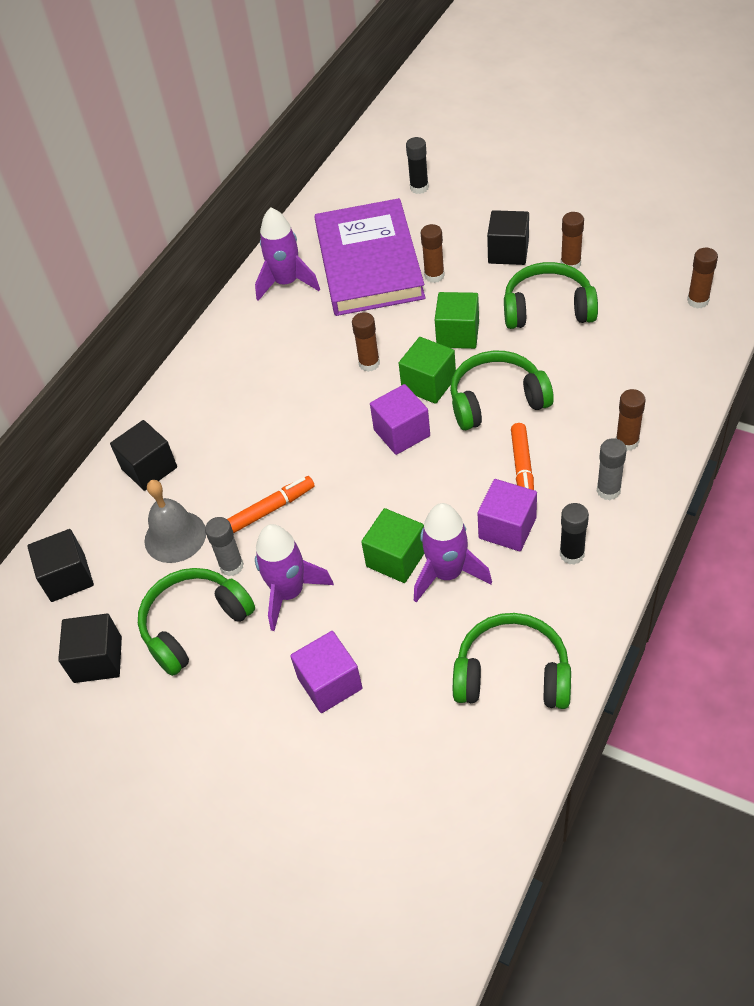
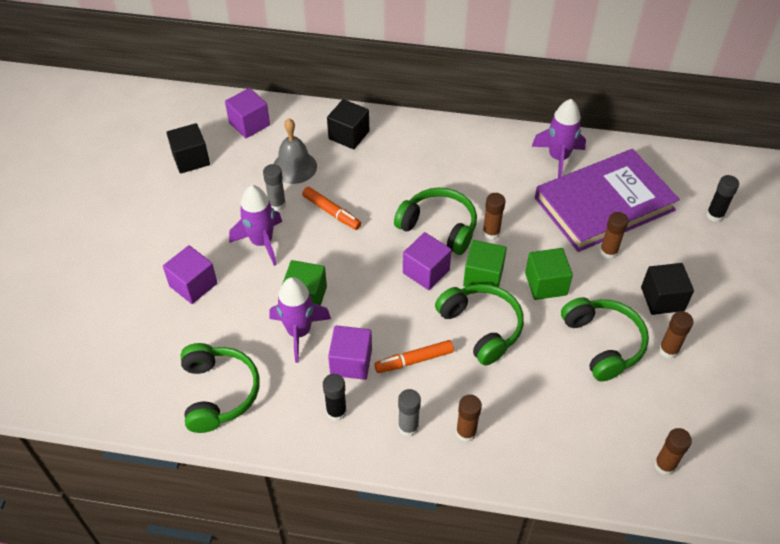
camera: 65 degrees right, 0 degrees up
black cube [27,529,94,602] -> purple cube [225,88,270,138]
green headphones [138,568,255,676] -> green headphones moved to [394,188,477,255]

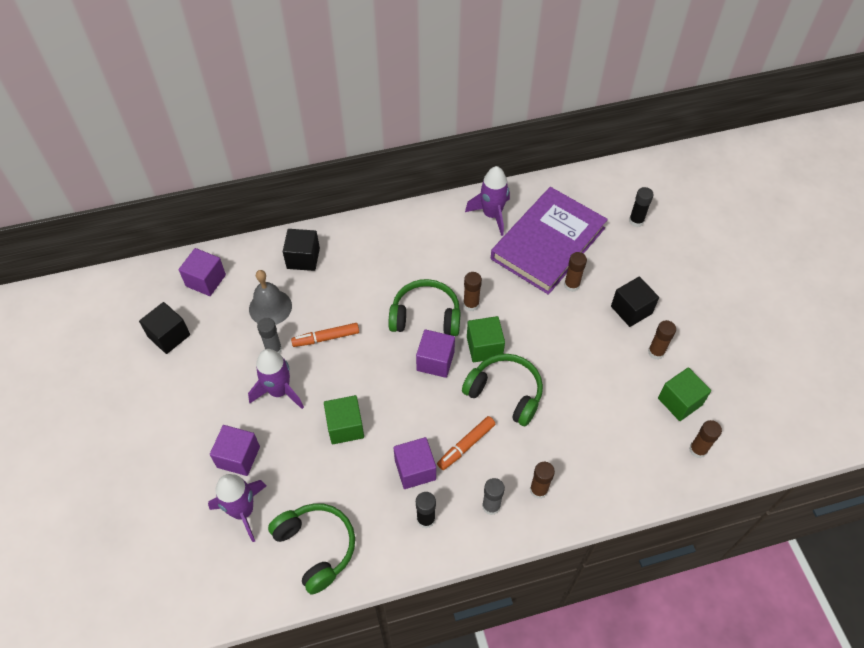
camera: 25 degrees left, 5 degrees up
purple rocket [270,277,331,363] -> purple rocket moved to [208,474,266,542]
orange marker [302,187,361,230] -> orange marker turned 150 degrees clockwise [291,323,359,347]
green cube [525,248,573,300] -> green cube moved to [658,367,711,421]
green headphones [561,297,649,382] -> none

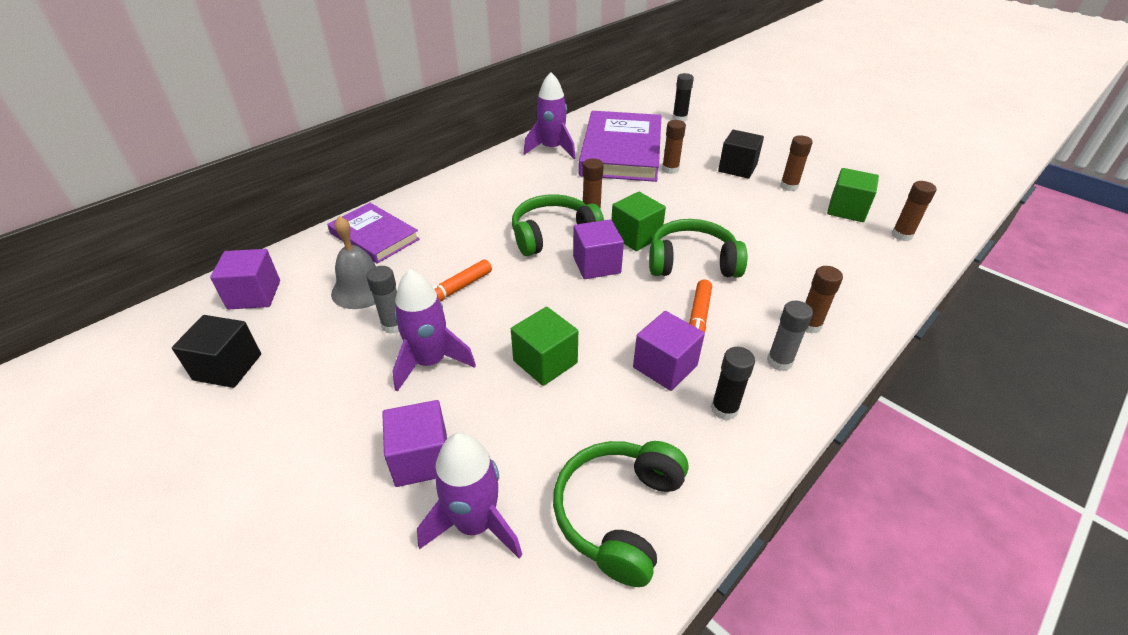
camera: 30 degrees left, 15 degrees down
green headphones [268,503,355,594] -> green headphones turned 90 degrees counterclockwise [553,441,688,587]
black cube [283,229,320,271] -> purple book [327,203,420,264]

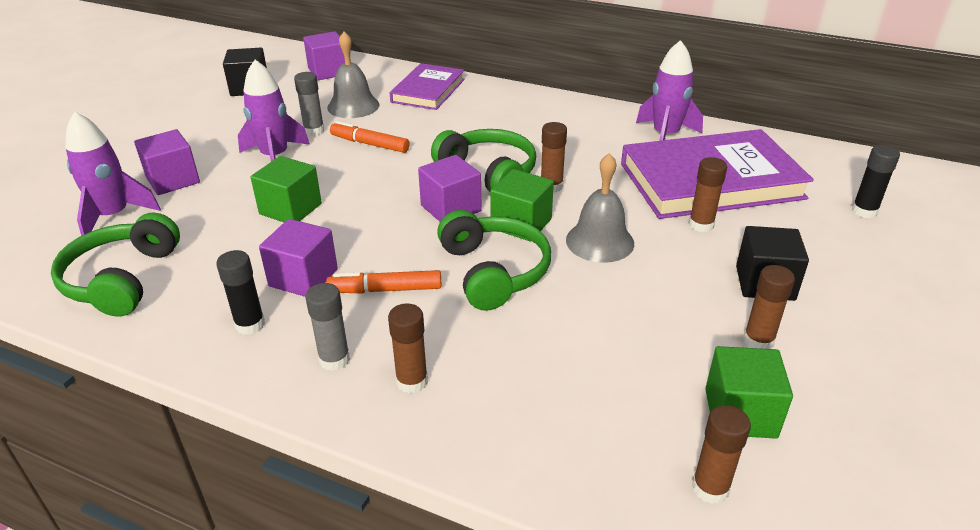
camera: 70 degrees right, 5 degrees down
green headphones [553,441,688,587] -> green headphones turned 90 degrees counterclockwise [51,213,180,317]
none -> grey bell [566,153,634,263]

